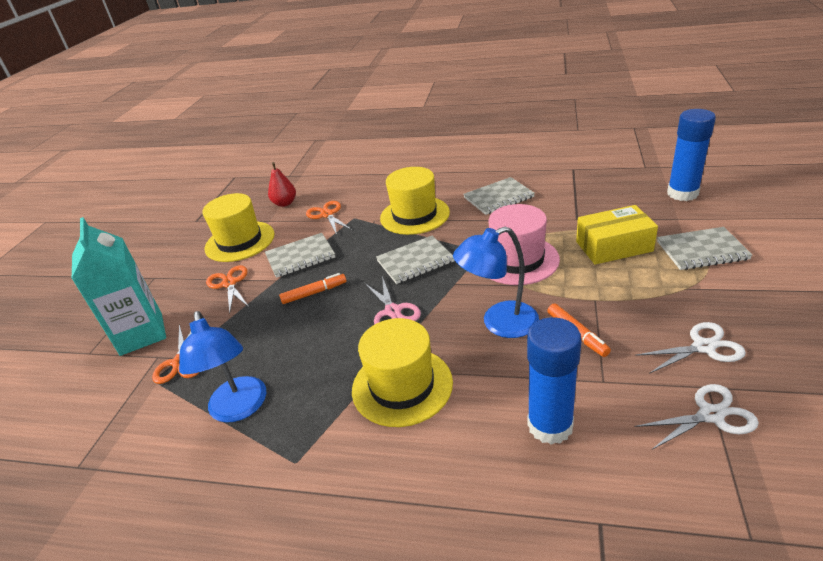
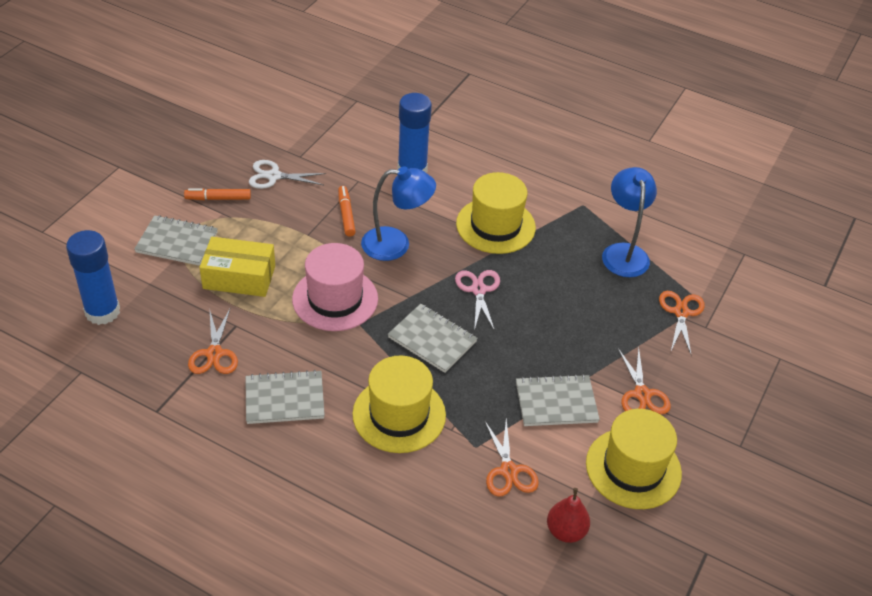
camera: 170 degrees left, 10 degrees up
turquoise carton [72,217,166,356] -> none
orange marker [279,273,346,304] -> orange marker moved to [184,188,251,200]
grey notebook [376,236,455,284] -> grey notebook turned 45 degrees clockwise [388,304,478,373]
white scissors [635,384,759,450] -> none
none -> orange scissors [188,308,238,374]

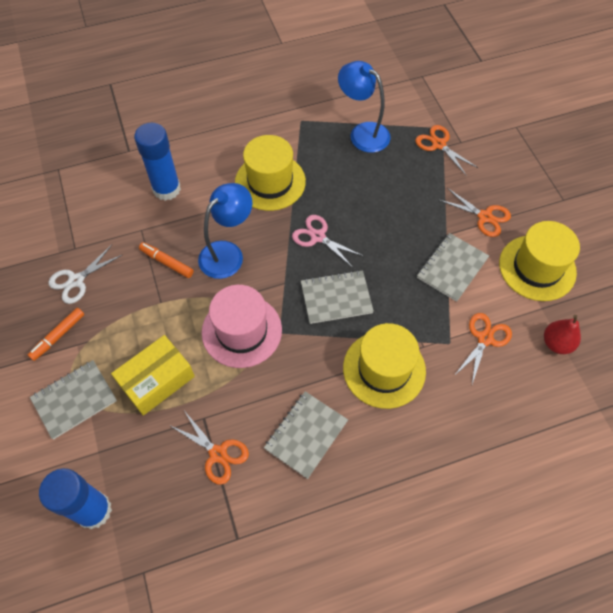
camera: 45 degrees left, 15 degrees up
orange scissors [484,419,539,497] -> orange scissors turned 90 degrees counterclockwise [454,313,512,384]

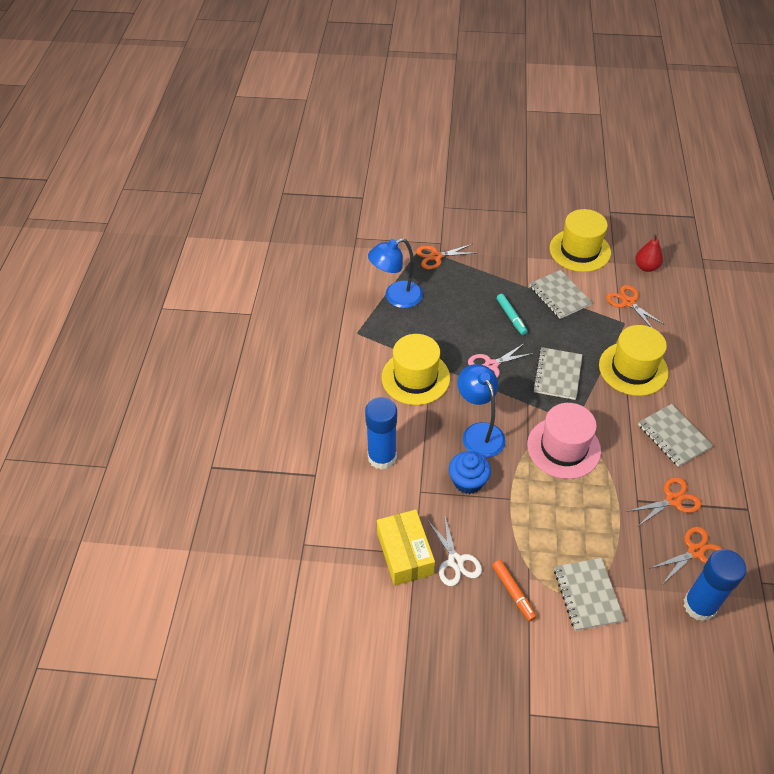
camera: 65 degrees left, 10 degrees down
yellow box [111,335,195,416] -> yellow box moved to [377,510,435,586]
orange marker [139,242,194,278] -> blue cupcake [449,451,491,494]
orange scissors [439,188,511,237] -> orange scissors moved to [651,527,722,583]
none -> turquoise marker [497,294,528,335]

